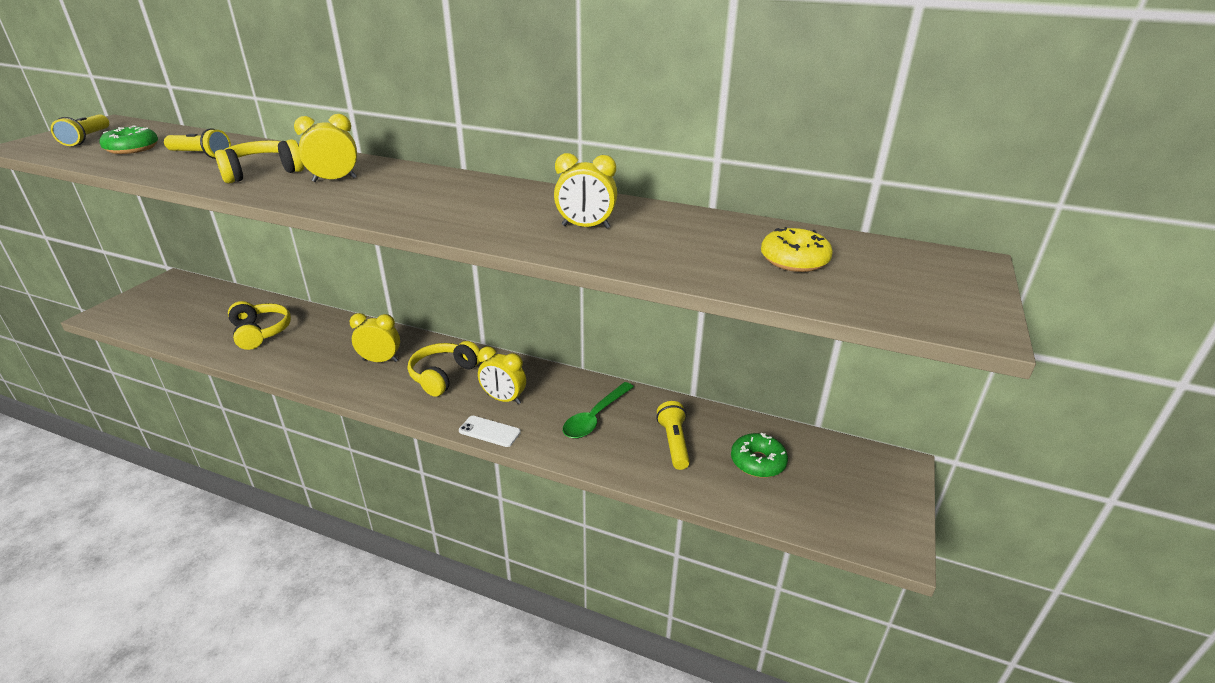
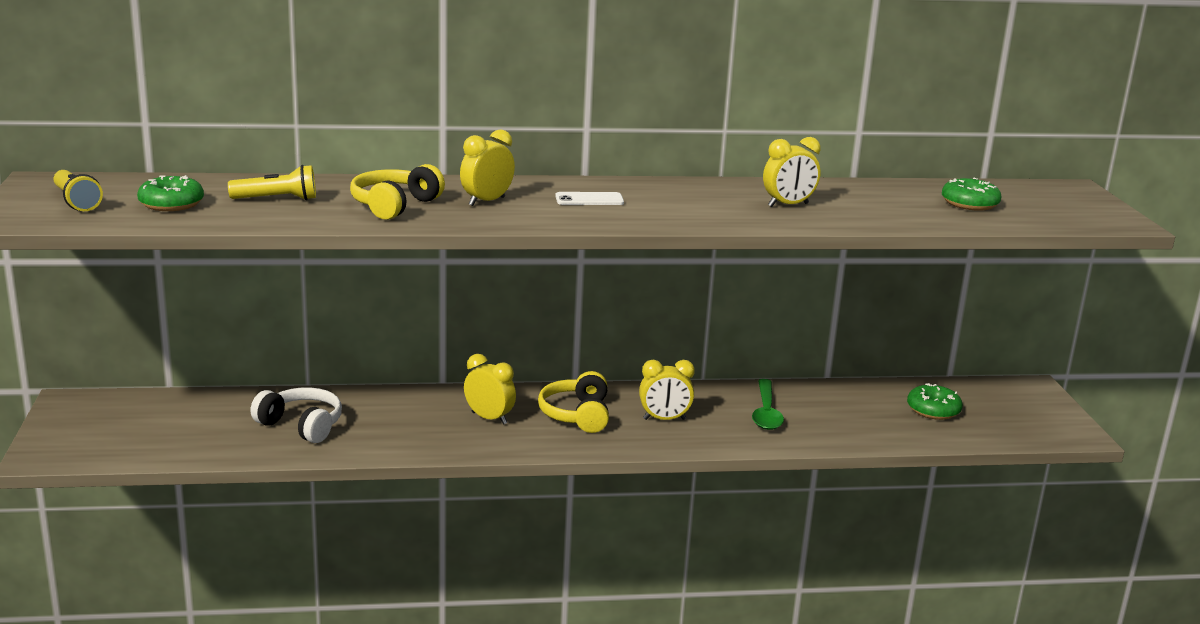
camera: 30 degrees left, 10 degrees down
yellow headphones [228,301,291,350] -> white headphones [250,387,342,443]
yellow clock [349,313,400,362] -> yellow clock turned 60 degrees clockwise [464,354,516,425]
white phone [459,416,521,447] -> white phone moved to [555,192,624,205]
yellow flashlight [656,401,690,470] -> none
yellow donut [761,227,833,272] -> green donut [942,178,1001,211]

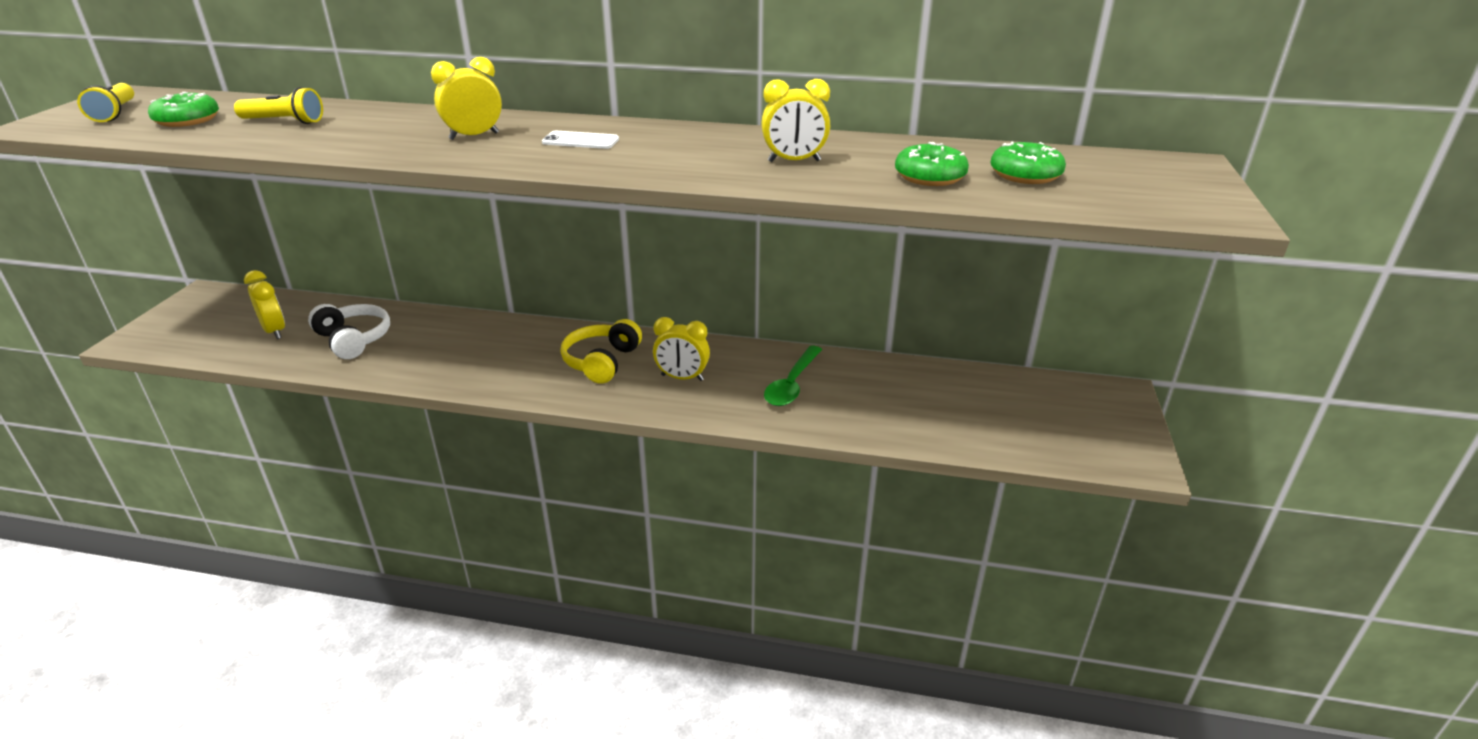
camera: 20 degrees right, 10 degrees up
yellow headphones [350,164,445,220] -> none
yellow clock [464,354,516,425] -> yellow clock moved to [244,270,285,339]
green donut [907,383,963,420] -> green donut moved to [895,142,969,186]

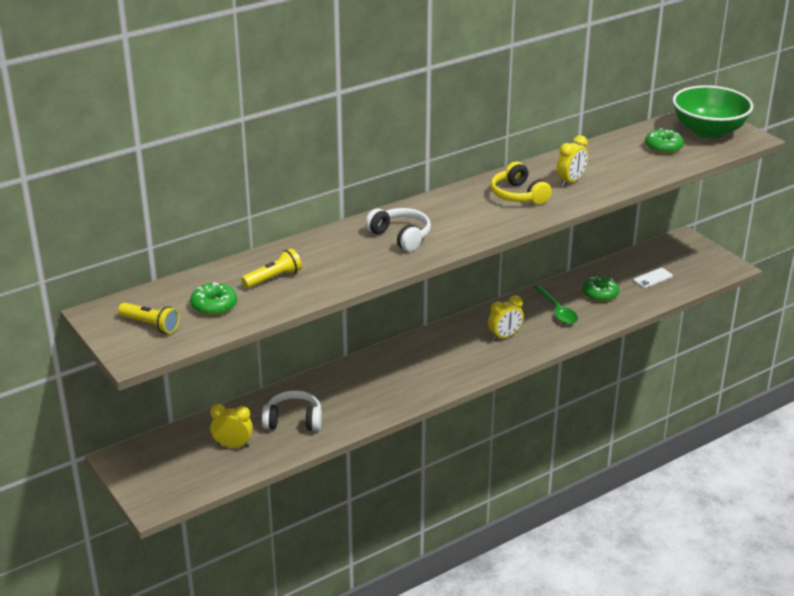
camera: 45 degrees left, 0 degrees up
yellow clock [431,57,502,140] -> white headphones [365,208,431,251]
white phone [542,131,619,149] -> white phone moved to [633,268,673,288]
yellow headphones [560,319,642,384] -> yellow headphones moved to [491,162,552,205]
green donut [895,142,969,186] -> green donut moved to [583,276,619,302]
none -> green bowl [672,85,753,139]

